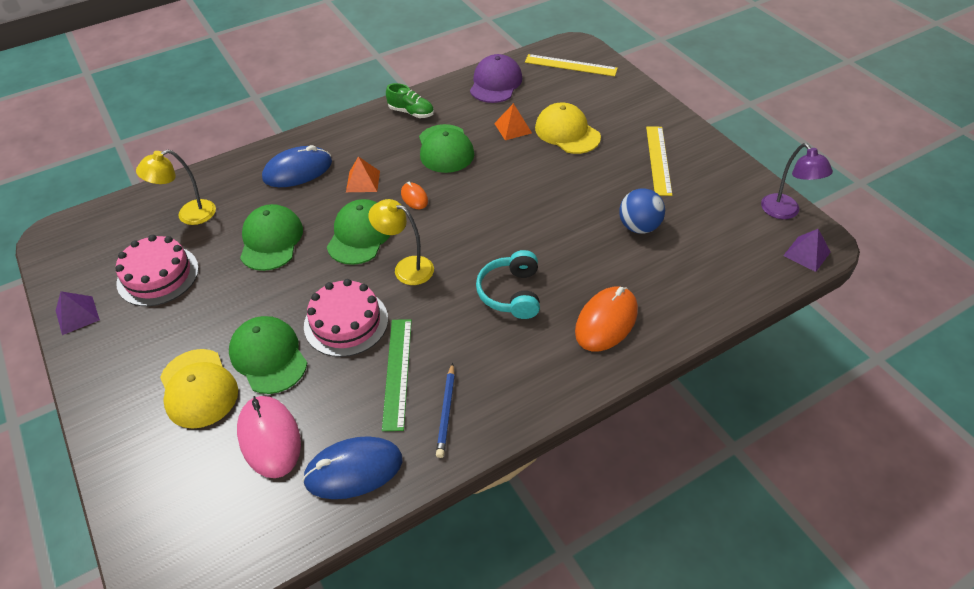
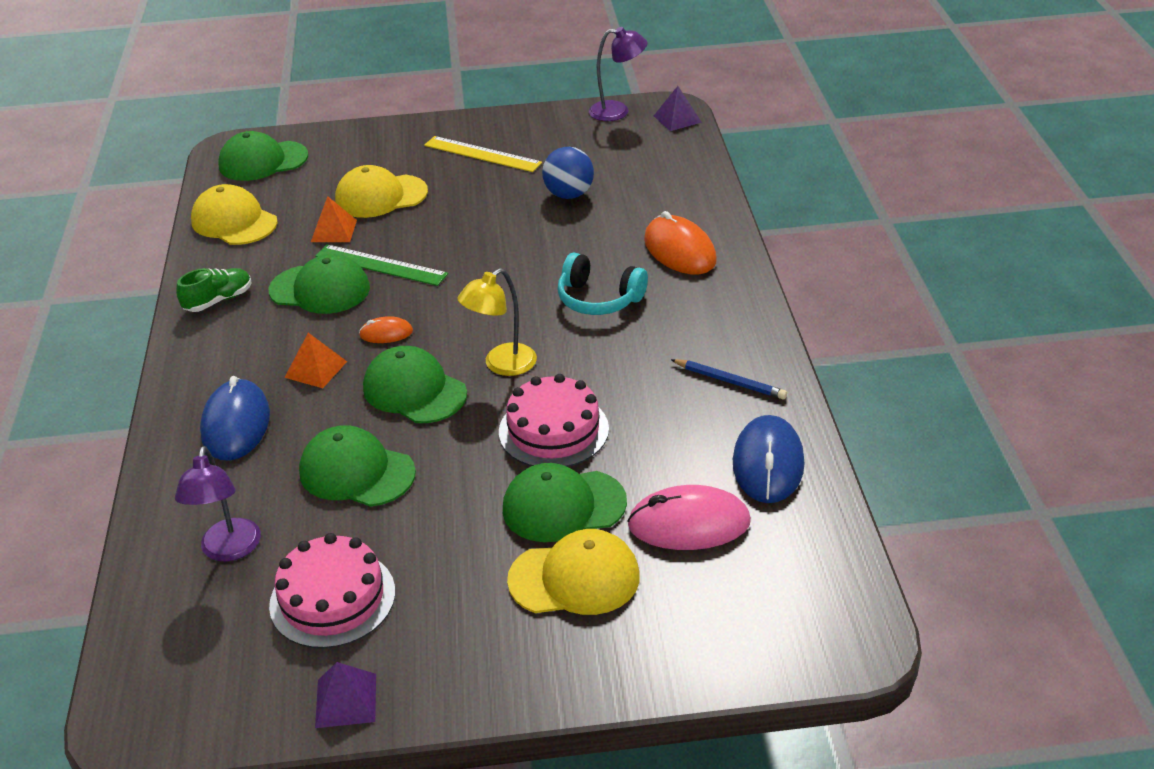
camera: 65 degrees left, 10 degrees down
yellow lamp [136,149,216,225] -> purple lamp [175,446,261,562]
green ruler [382,319,412,431] -> green ruler moved to [315,244,448,286]
purple cap [470,54,522,103] -> yellow cap [191,184,278,245]
yellow ruler [525,54,618,76] -> green cap [218,131,308,181]

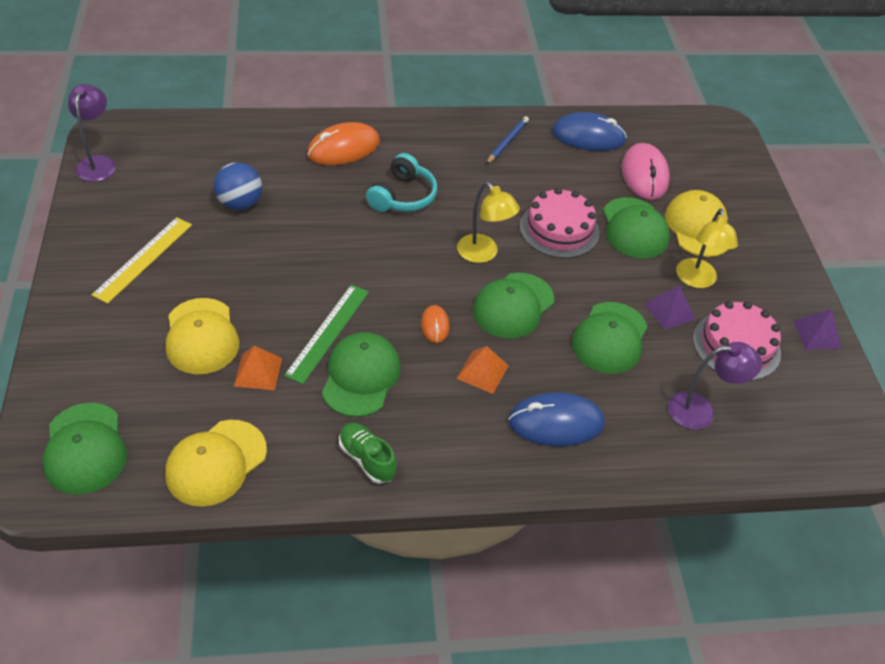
camera: 95 degrees left, 10 degrees up
purple pyramid [654,86,702,131] -> purple pyramid moved to [644,285,695,330]
none -> yellow lamp [676,208,738,288]

